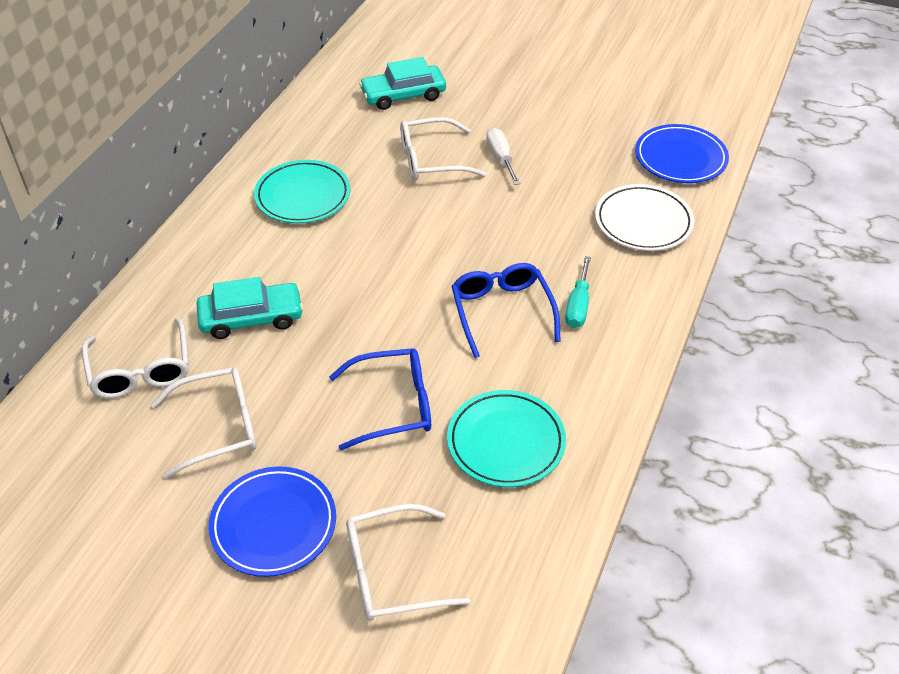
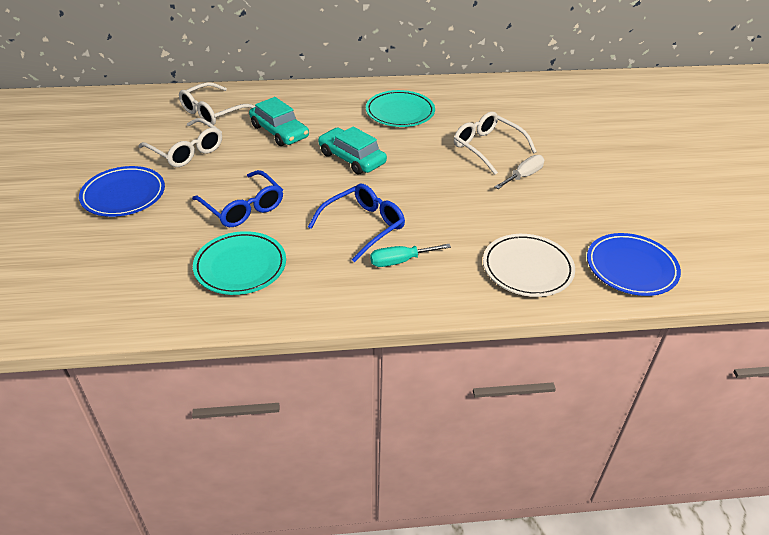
camera: 60 degrees right, 5 degrees down
white glasses [346,504,471,621] -> none
turquoise car [359,57,446,110] -> turquoise car moved to [318,126,387,174]

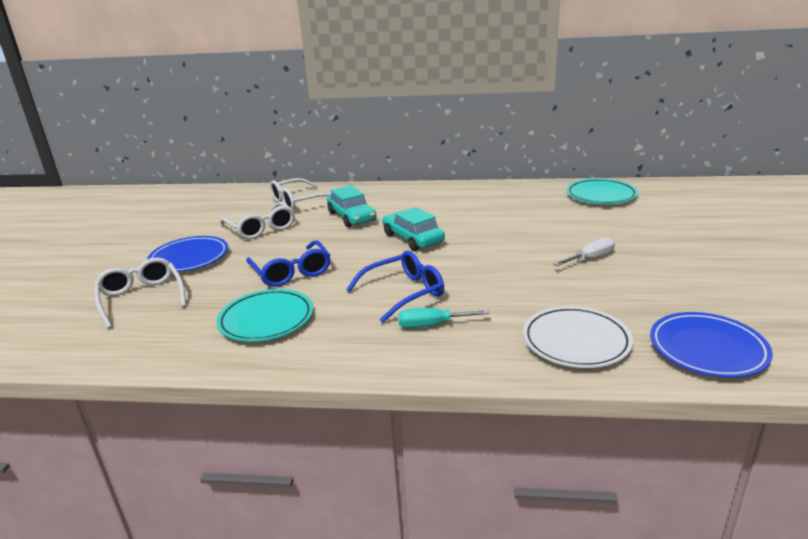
camera: 15 degrees right, 15 degrees down
turquoise plate [366,90,435,127] -> turquoise plate moved to [566,178,638,204]
white glasses [454,112,537,175] -> white glasses moved to [94,257,186,329]

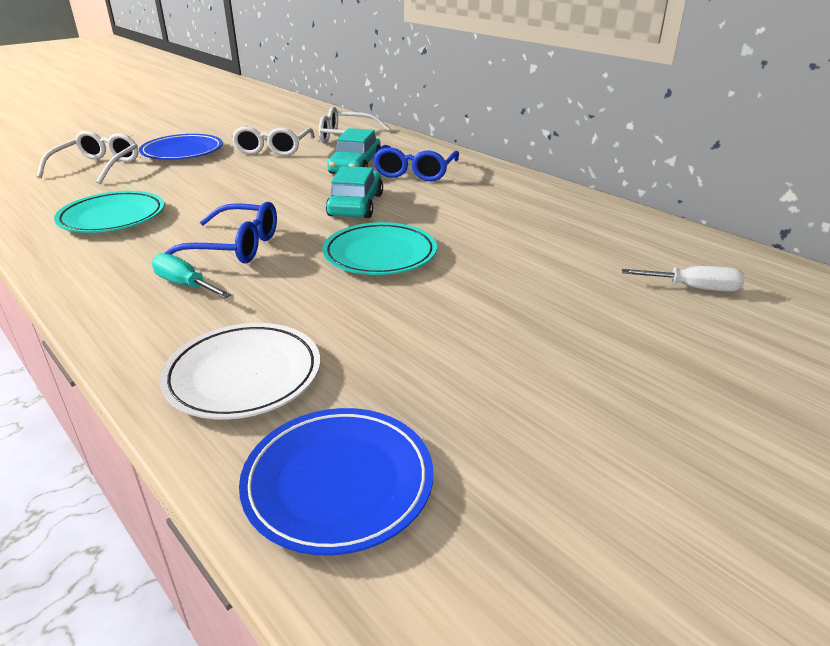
camera: 40 degrees right, 5 degrees up
blue glasses [246,240,330,287] -> blue glasses moved to [373,145,459,181]
white screwdriver [553,237,615,266] -> white screwdriver moved to [622,266,745,292]
turquoise plate [566,178,638,204] -> turquoise plate moved to [322,222,437,275]

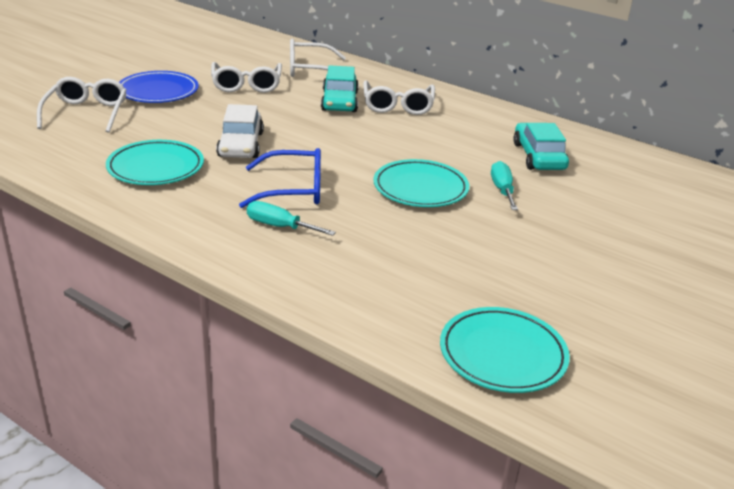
camera: 15 degrees left, 0 degrees up
white plate [160,323,320,420] -> none
blue plate [239,408,433,556] -> turquoise plate [440,307,570,393]
turquoise car [326,166,383,218] -> turquoise car moved to [513,123,569,170]
blue glasses [373,145,459,181] -> white glasses [363,80,435,115]
white screwdriver [622,266,745,292] -> none
none -> white car [216,104,264,158]
none -> turquoise screwdriver [491,161,518,210]

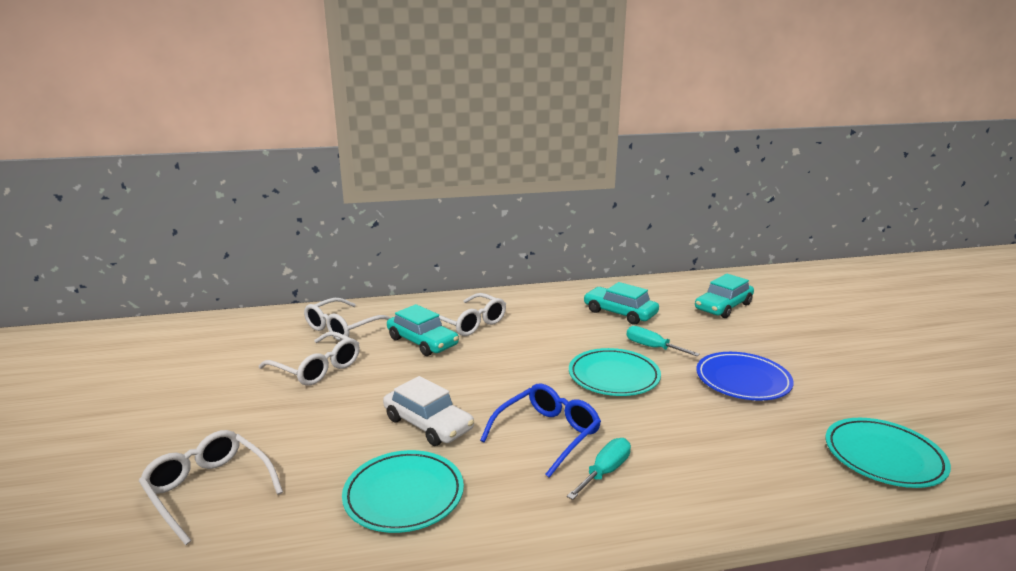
camera: 45 degrees left, 10 degrees down
blue plate [119,71,199,103] -> blue plate moved to [696,352,794,401]
turquoise screwdriver [247,201,336,236] -> turquoise screwdriver turned 150 degrees clockwise [567,438,631,500]
none -> turquoise car [695,274,754,318]

